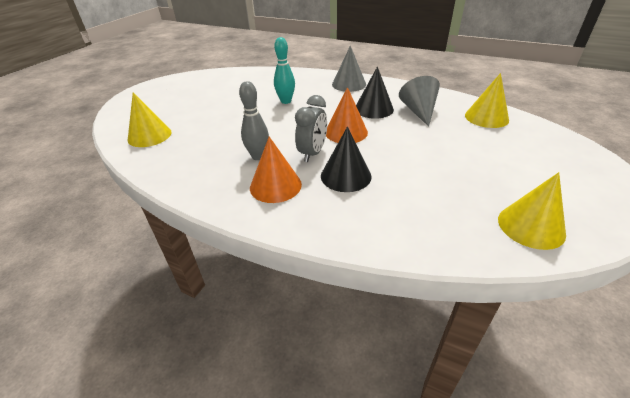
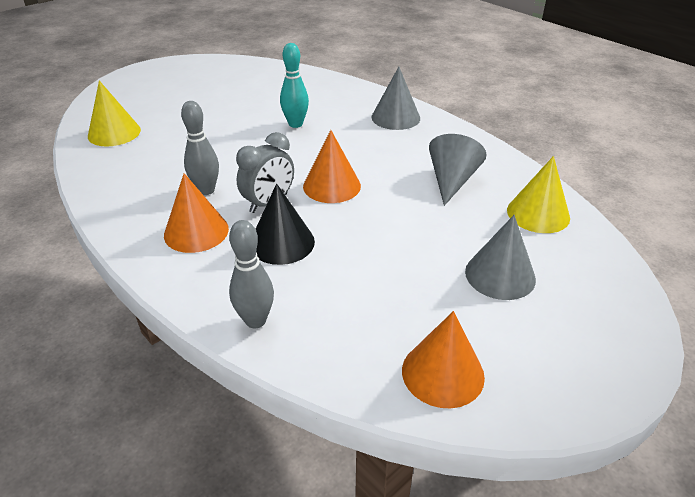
camera: 20 degrees right, 0 degrees up
black cone [356,67,394,119] -> none
yellow cone [498,172,566,250] -> orange cone [402,311,485,408]
none -> grey bowling pin [229,220,274,328]
none -> grey cone [465,215,536,300]

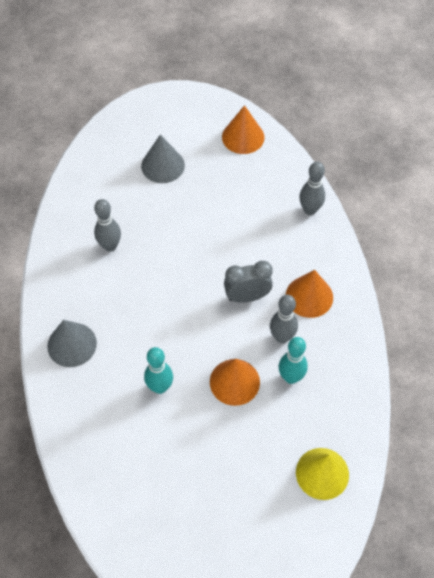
camera: 145 degrees left, 20 degrees up
black cone [256,183,315,265] -> none
orange cone [303,130,361,203] -> orange cone moved to [210,359,260,406]
grey cone [429,134,487,206] -> grey bowling pin [94,199,121,252]
yellow cone [507,156,570,233] -> none
none -> turquoise bowling pin [279,337,308,384]

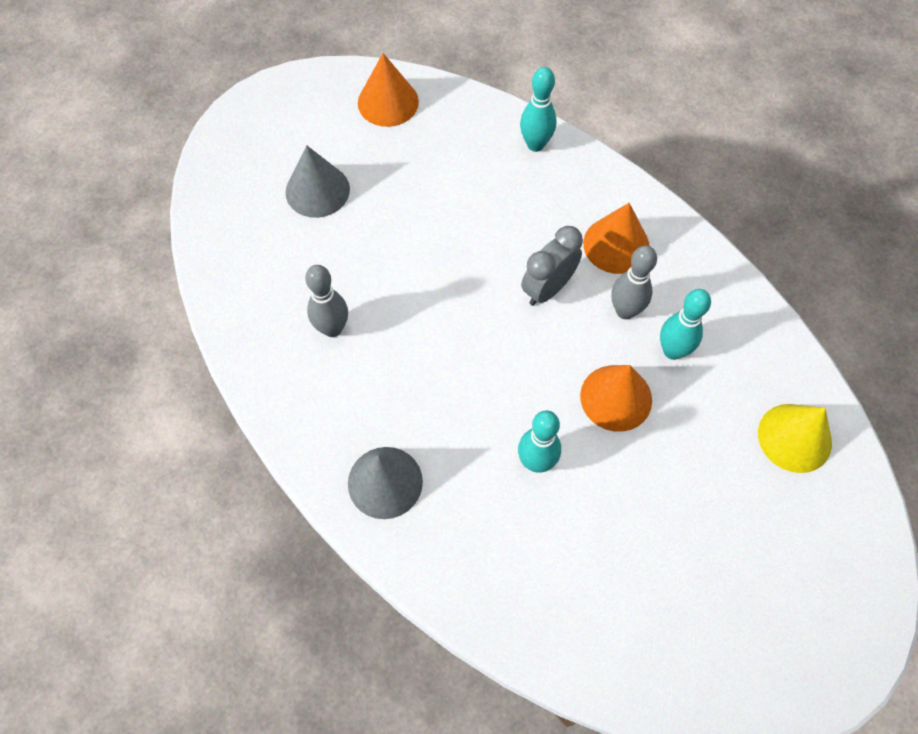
camera: 35 degrees left, 5 degrees up
grey bowling pin [299,161,325,215] -> turquoise bowling pin [520,67,557,152]

